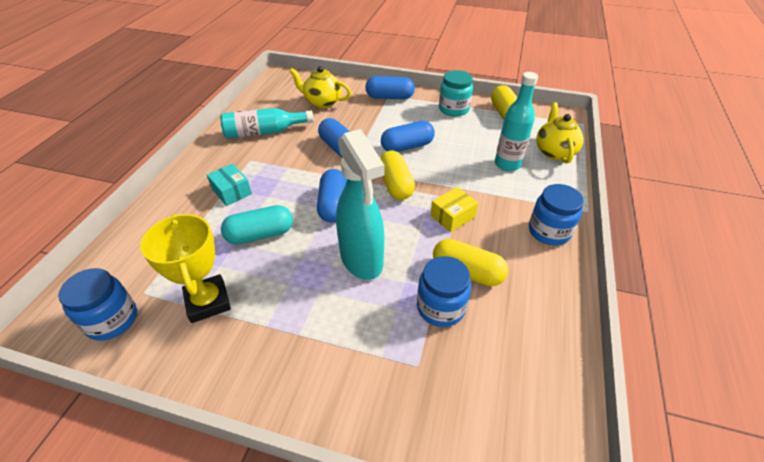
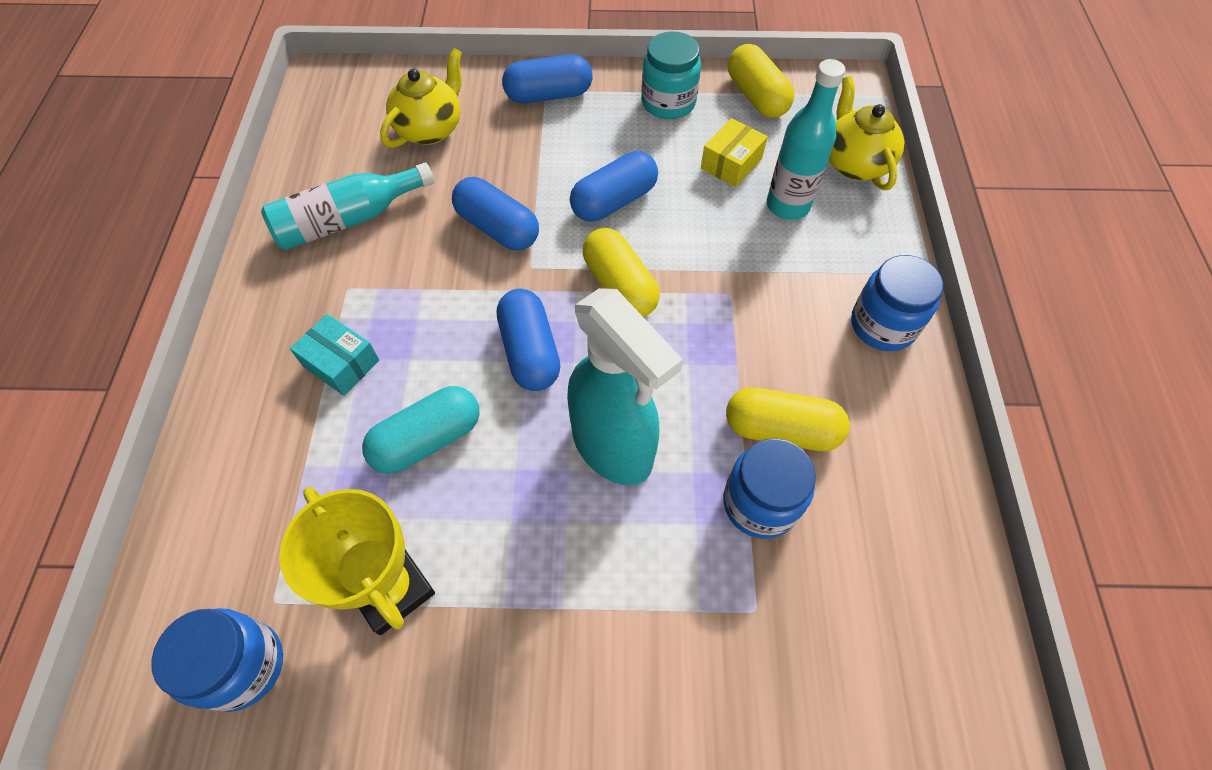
camera: 15 degrees left, 15 degrees up
yellow teapot [289,66,351,108] -> yellow teapot turned 120 degrees clockwise [380,48,462,148]
yellow box [430,187,478,232] -> yellow box moved to [701,118,768,187]

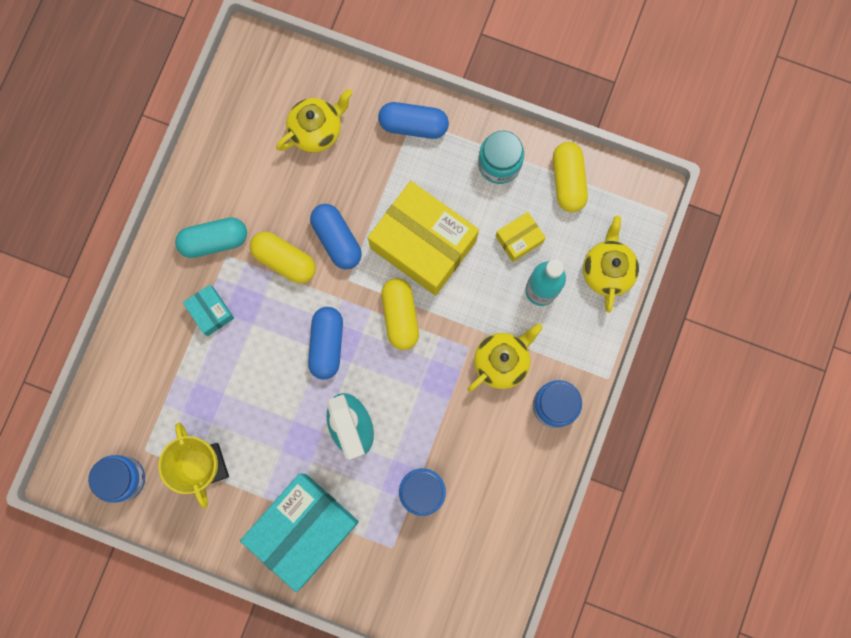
camera: 20 degrees right, 20 degrees up
turquoise bottle [261,162,434,250] -> none
turquoise capsule [362,386,480,474] -> turquoise capsule moved to [175,217,247,258]
blue capsule [570,151,658,222] -> yellow box [368,181,479,295]
yellow capsule [726,387,850,451] -> yellow capsule moved to [250,231,316,284]
none -> turquoise box [240,474,359,592]
none -> yellow teapot [468,324,543,392]

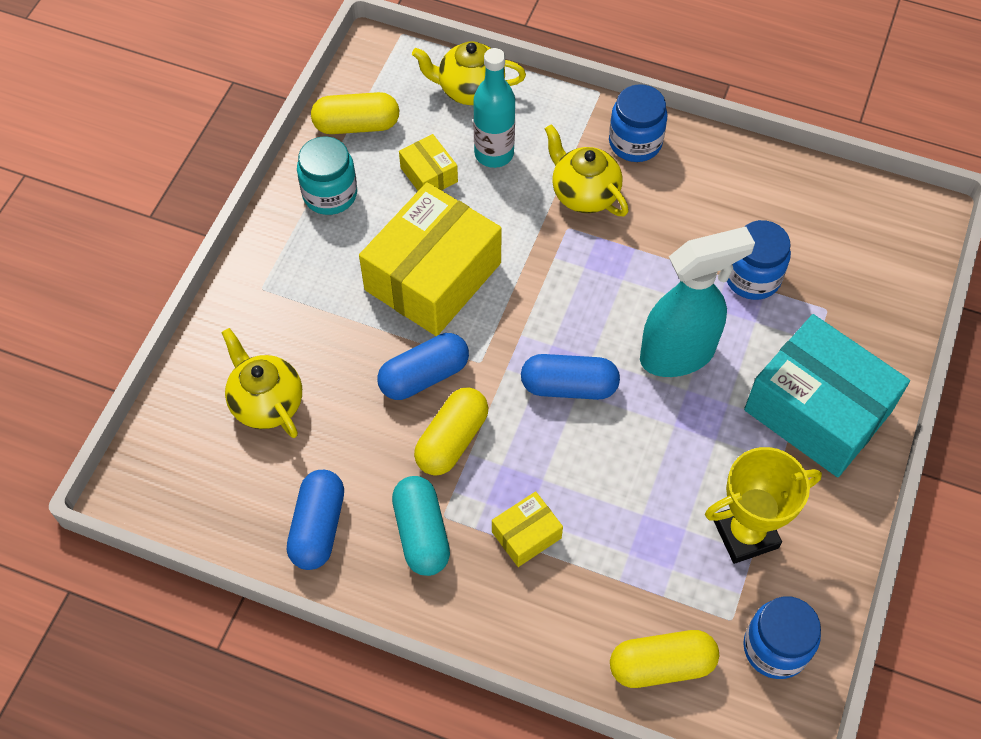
camera: 90 degrees left, 20 degrees down
turquoise box [183,285,234,336] -> yellow box [492,491,563,567]
blue capsule [378,102,449,139] -> blue capsule moved to [287,470,344,570]
yellow capsule [381,278,419,350] -> yellow capsule moved to [610,630,719,688]

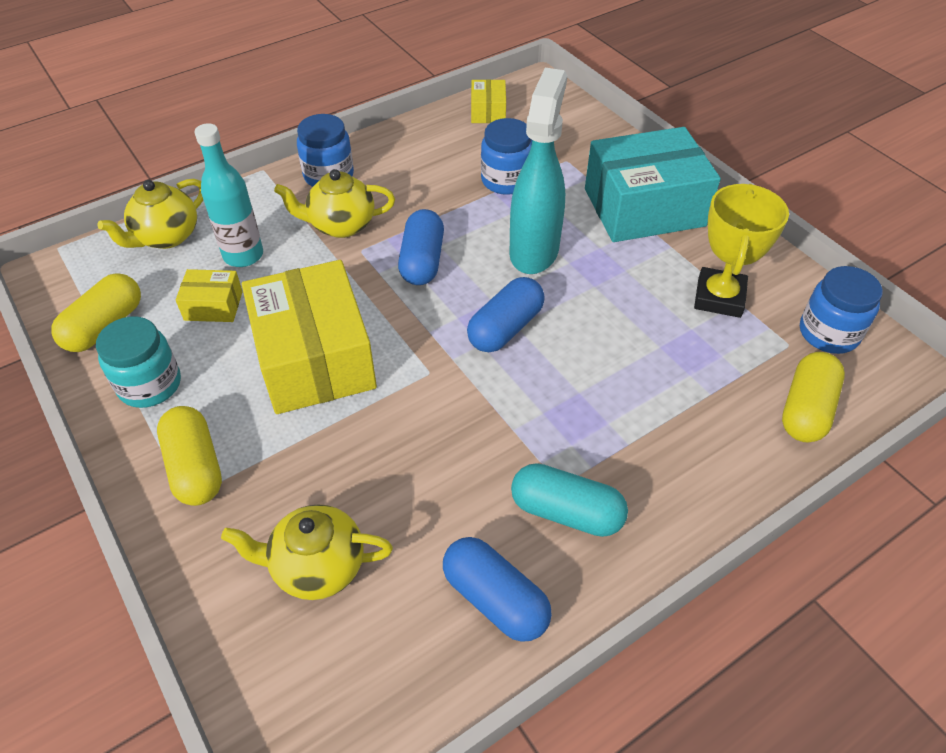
camera: 55 degrees left, 10 degrees down
blue capsule [377,333,469,400] -> blue capsule moved to [398,209,444,285]
yellow capsule [414,388,488,476] -> yellow capsule moved to [157,406,222,506]
yellow box [492,491,563,567] -> yellow box moved to [471,80,506,123]

